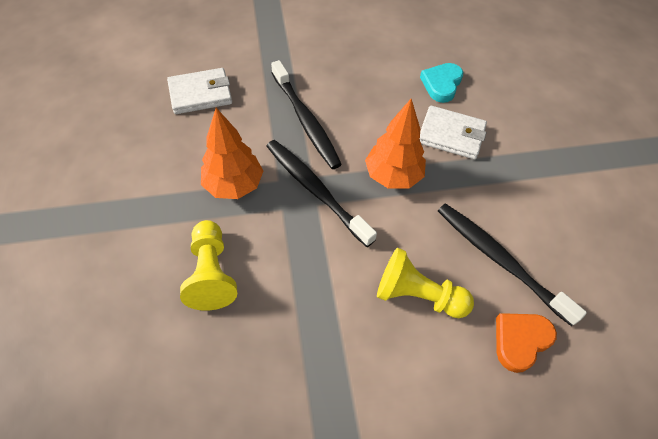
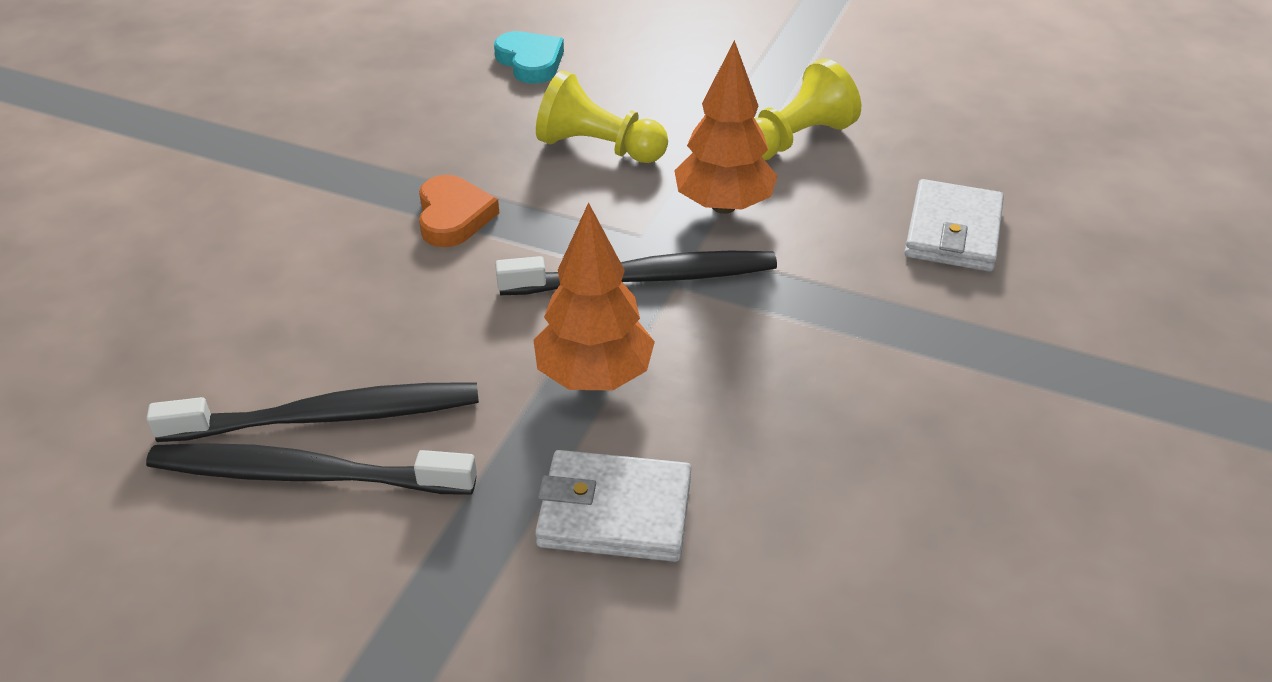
camera: 125 degrees right, 15 degrees down
black toothbrush [271,60,342,169] -> black toothbrush moved to [146,443,477,495]
yellow pawn [377,248,474,318] -> yellow pawn moved to [755,59,861,160]
turquoise heart [420,63,463,103] -> turquoise heart moved to [494,31,564,84]
white wallet [420,106,487,159] -> white wallet turned 45 degrees clockwise [535,450,691,562]
orange heart [496,313,557,373] -> orange heart moved to [419,175,499,247]

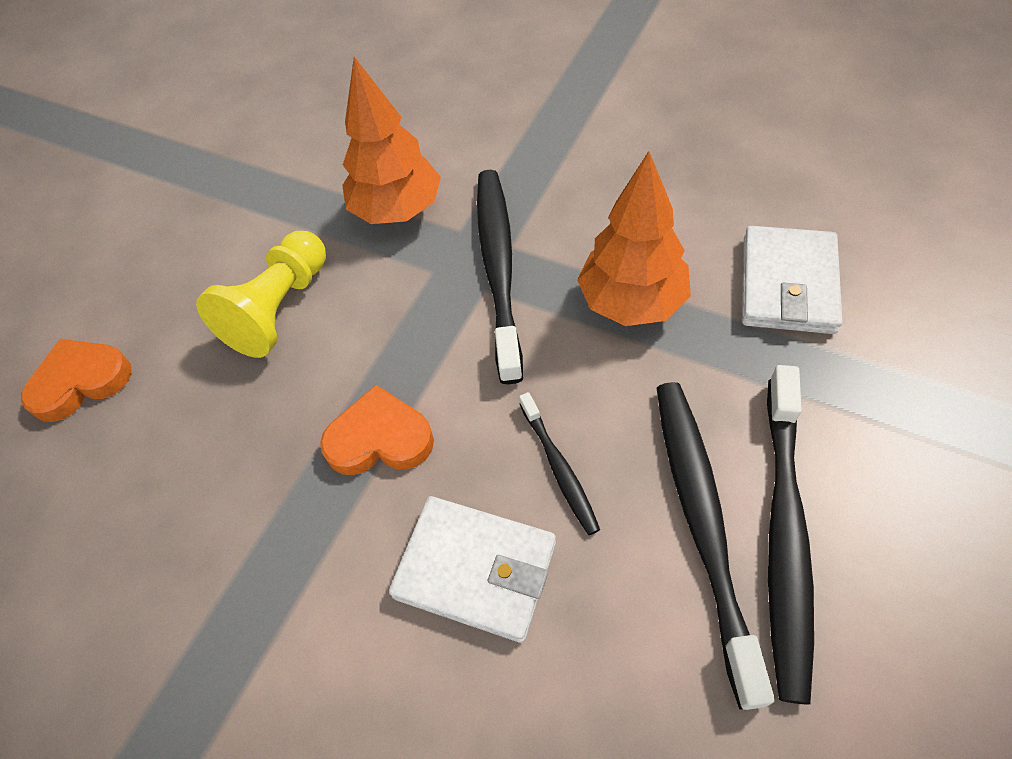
camera: 80 degrees left, 15 degrees up
turquoise heart [494,31,564,84] -> orange heart [21,339,132,422]
yellow pawn [755,59,861,160] -> none
white wallet [904,179,1004,272] -> white wallet moved to [389,496,556,643]
none -> black toothbrush [519,392,600,535]

